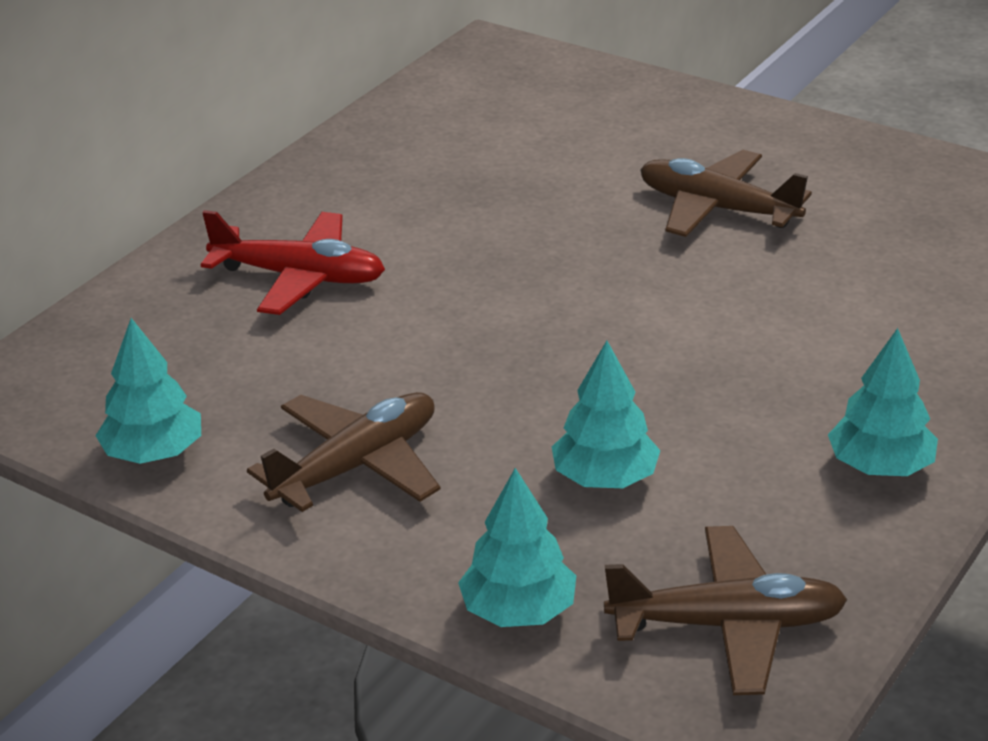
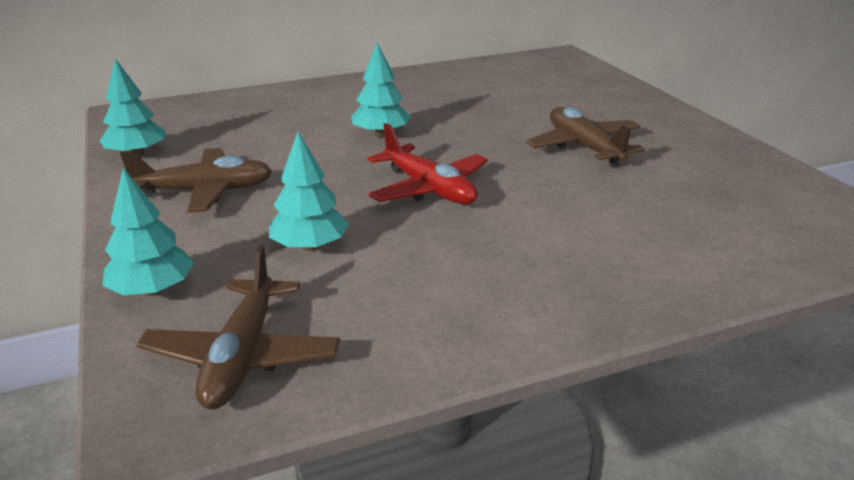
camera: 35 degrees right, 5 degrees down
red plane [201,210,385,315] -> red plane moved to [367,123,488,205]
brown plane [604,526,848,695] -> brown plane turned 60 degrees clockwise [136,245,340,410]
turquoise tree [828,328,938,476] -> turquoise tree moved to [351,43,411,137]

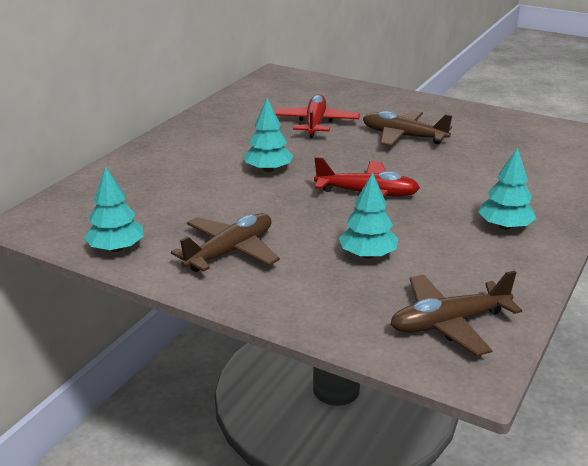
camera: 40 degrees left, 0 degrees up
turquoise tree [102,168,194,296] -> turquoise tree moved to [478,147,537,230]
brown plane [136,245,340,410] -> brown plane turned 105 degrees clockwise [390,270,522,356]
none -> red plane [273,94,360,138]

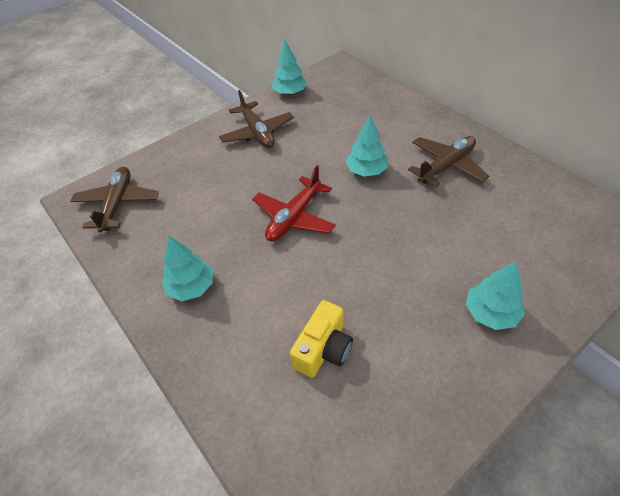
camera: 115 degrees right, 20 degrees up
red plane [273,94,360,138] -> none
turquoise tree [339,172,398,259] -> turquoise tree moved to [466,261,525,330]
brown plane [363,110,452,146] -> brown plane moved to [408,136,489,187]
none -> yellow camera [290,300,353,378]

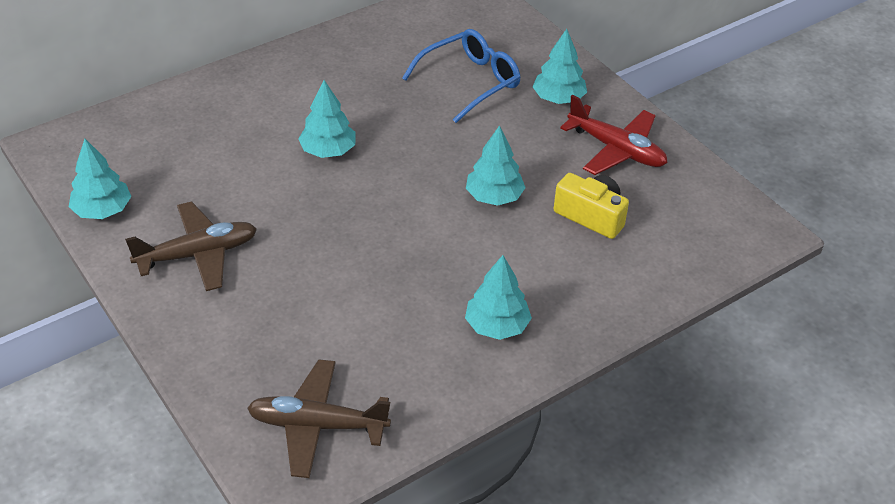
camera: 90 degrees left, 5 degrees down
red plane [252,165,336,241] -> red plane moved to [560,95,667,175]
brown plane [408,136,489,187] -> none
none -> blue glasses [402,29,521,123]
none -> turquoise tree [466,125,526,206]

